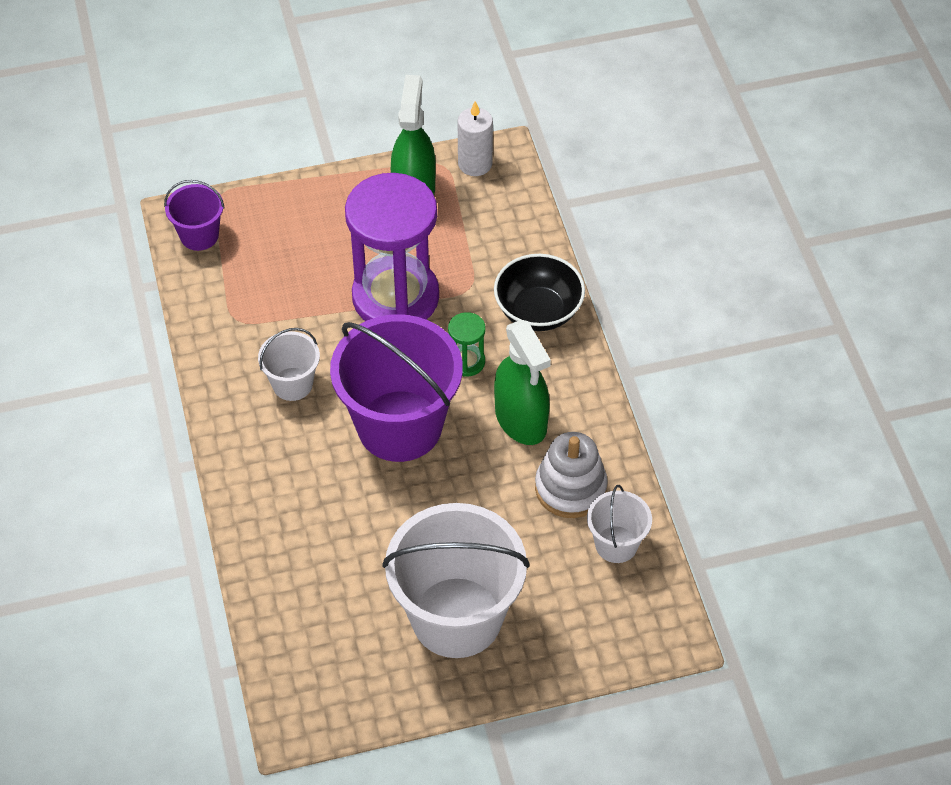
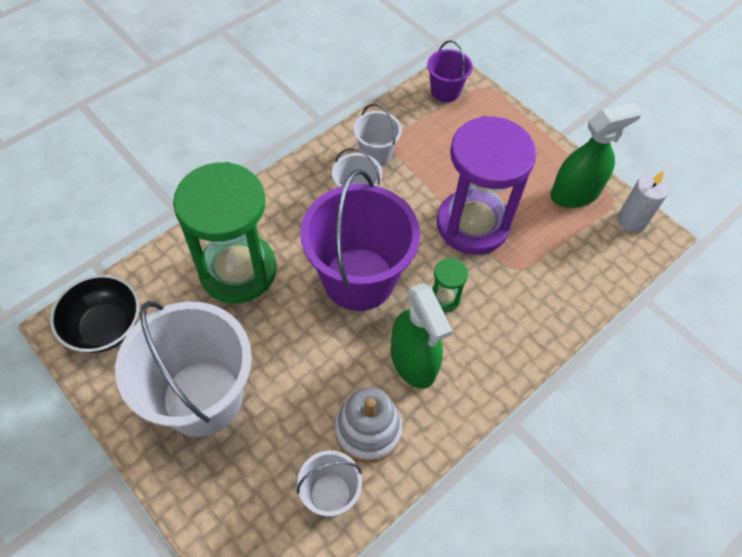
camera: 60 degrees right, 5 degrees up
black bowl [494,254,585,331] -> black bowl moved to [50,275,139,353]
green spray bottle [494,320,551,445] -> green spray bottle turned 60 degrees counterclockwise [391,283,453,389]
none -> green hourglass [173,162,277,303]
none -> white bucket [353,104,402,166]

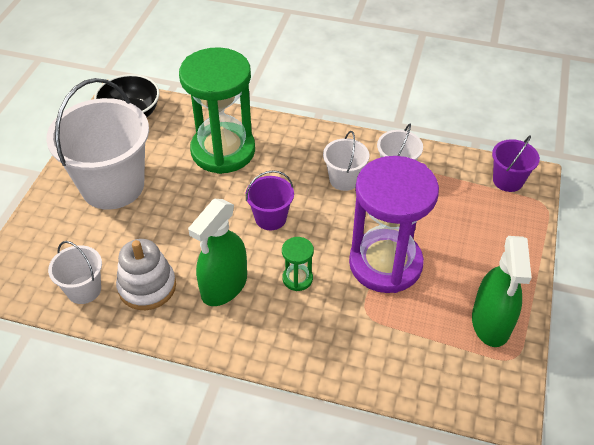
camera: 60 degrees right, 10 degrees down
purple bucket [300,169,420,311] -> purple bucket [246,170,294,230], size x0.48
green spray bottle [551,102,643,208] -> green spray bottle turned 60 degrees clockwise [472,236,532,347]
white candle [618,170,669,233] -> none

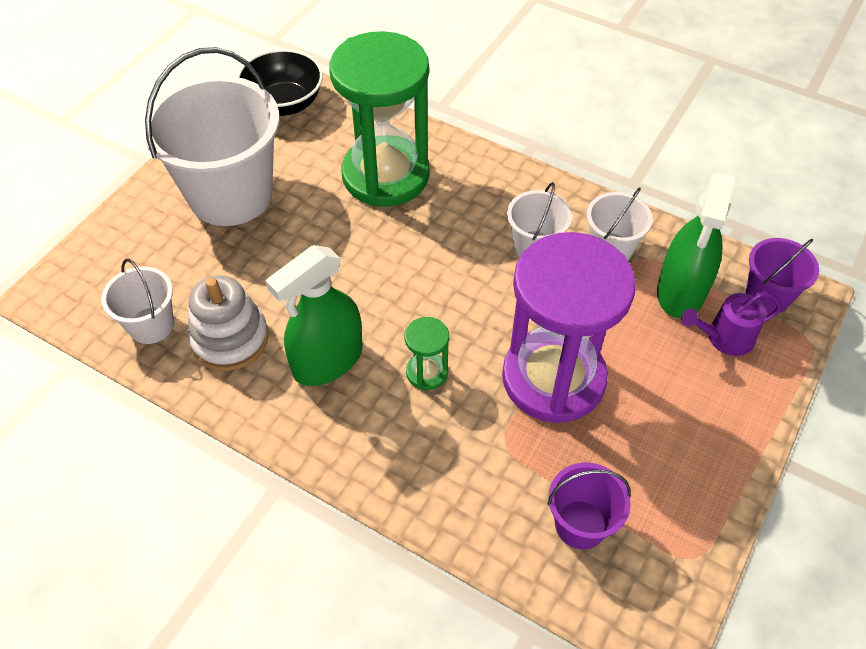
camera: 15 degrees right, 5 degrees up
purple bucket [246,170,294,230] -> purple bucket moved to [548,463,631,549]
green spray bottle [472,236,532,347] -> green spray bottle moved to [657,172,735,318]
none -> purple watering can [681,291,782,356]

